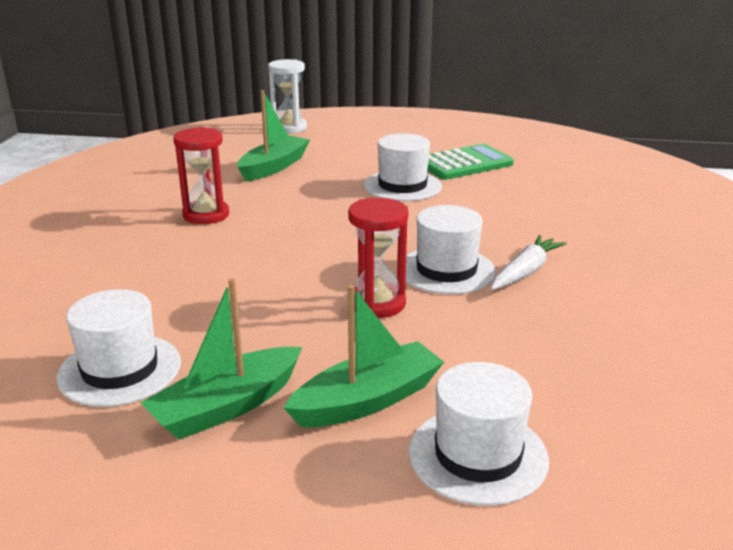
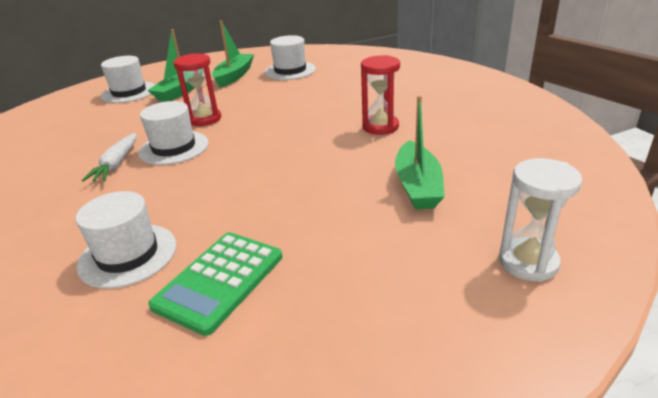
camera: 150 degrees right, 5 degrees up
white hat [364,133,442,201] -> white hat moved to [75,191,176,289]

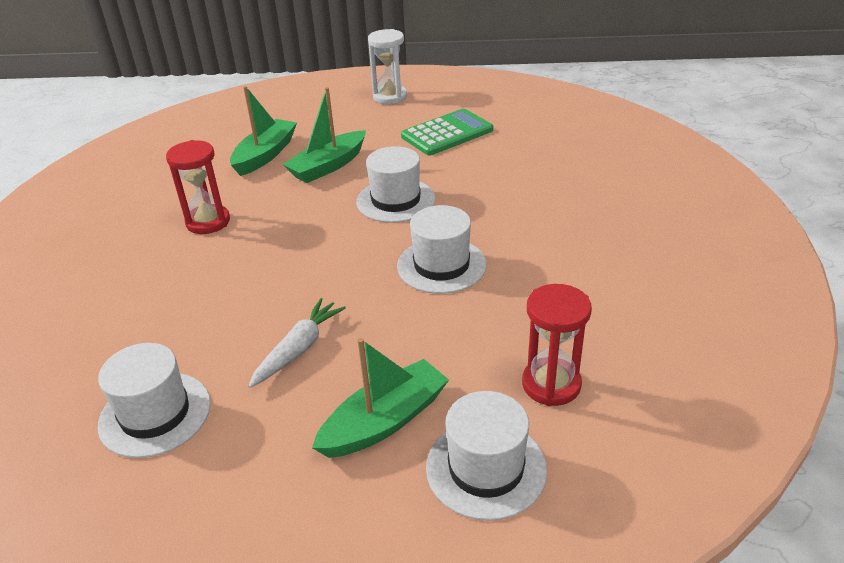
camera: 155 degrees left, 5 degrees up
white hat [75,191,176,289] -> white hat moved to [356,146,435,223]
white carrot [81,133,136,182] -> white carrot moved to [248,298,346,388]
red hourglass [173,53,221,126] -> red hourglass moved to [522,284,592,406]
green boat [212,20,254,88] -> green boat moved to [283,87,366,183]
white hourglass [499,158,582,282] -> white hourglass moved to [368,29,407,104]

